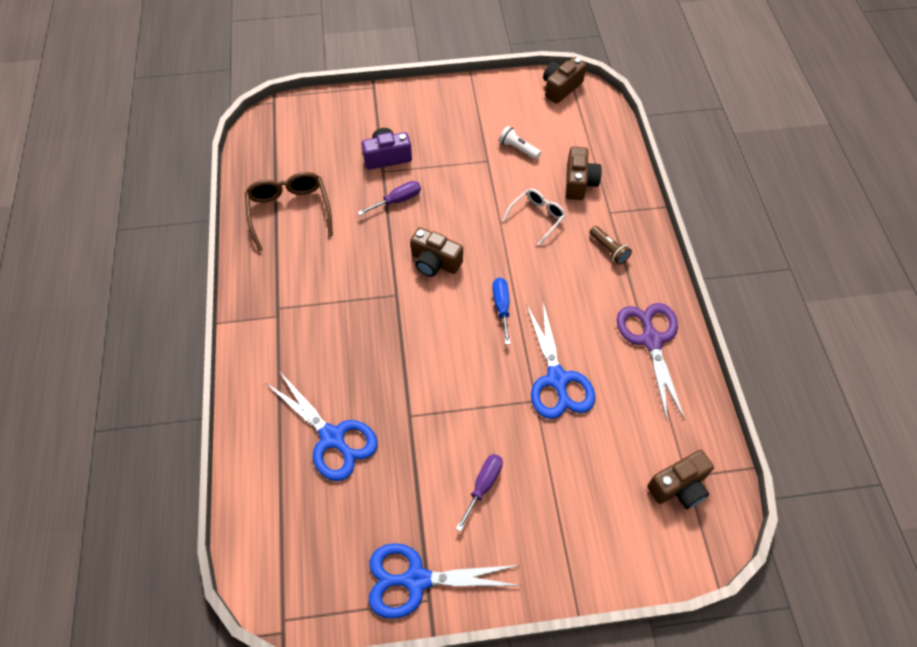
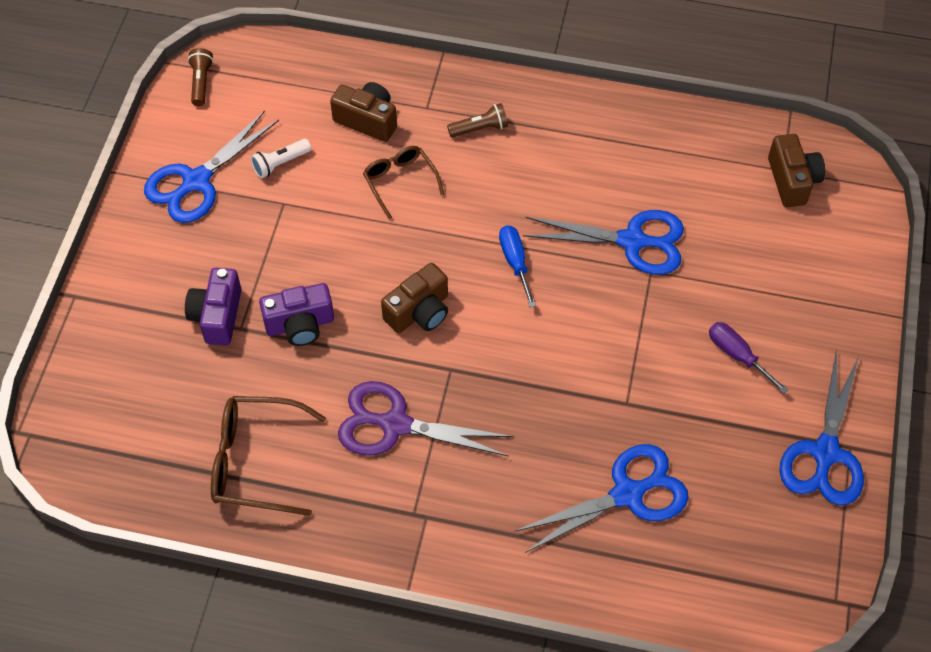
camera: 70 degrees left, 0 degrees up
purple screwdriver [358,181,421,215] -> purple camera [259,283,334,346]
blue screwdriver [492,278,511,345] -> blue screwdriver turned 60 degrees clockwise [499,225,536,308]
white glasses [503,189,566,246] -> brown glasses [363,146,444,219]
brown camera [543,57,586,104] -> brown flashlight [188,48,214,106]
purple scissors [617,303,685,420] -> purple scissors moved to [338,381,513,457]
none -> blue scissors [144,110,279,223]

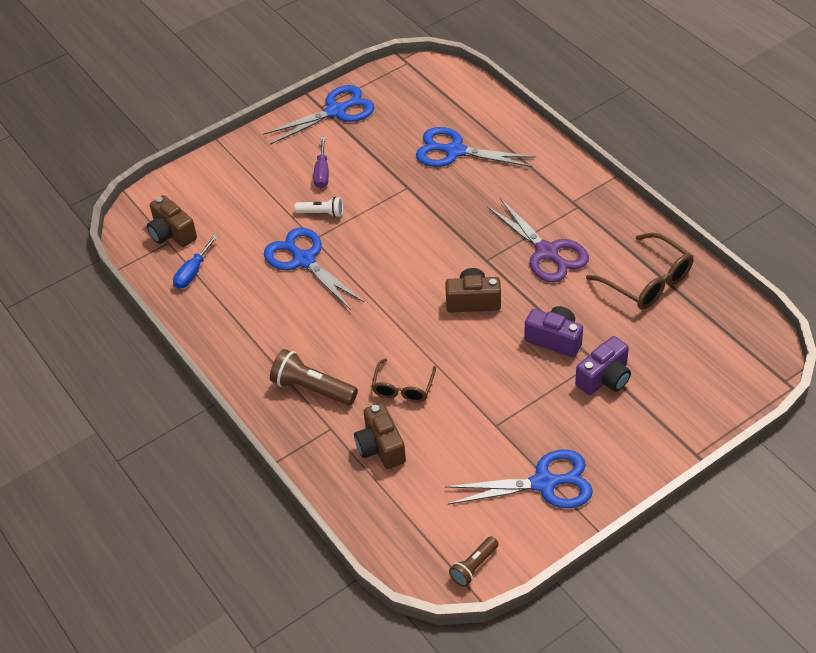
camera: 135 degrees left, 10 degrees down
white flashlight [251,139,311,178] -> white flashlight moved to [295,197,343,218]
brown flashlight [447,103,508,138] -> brown flashlight [270,349,358,405], size x1.64
blue screwdriver [499,225,536,308] -> blue screwdriver moved to [173,235,218,289]
brown camera [768,134,825,207] -> brown camera turned 75 degrees counterclockwise [147,195,197,247]

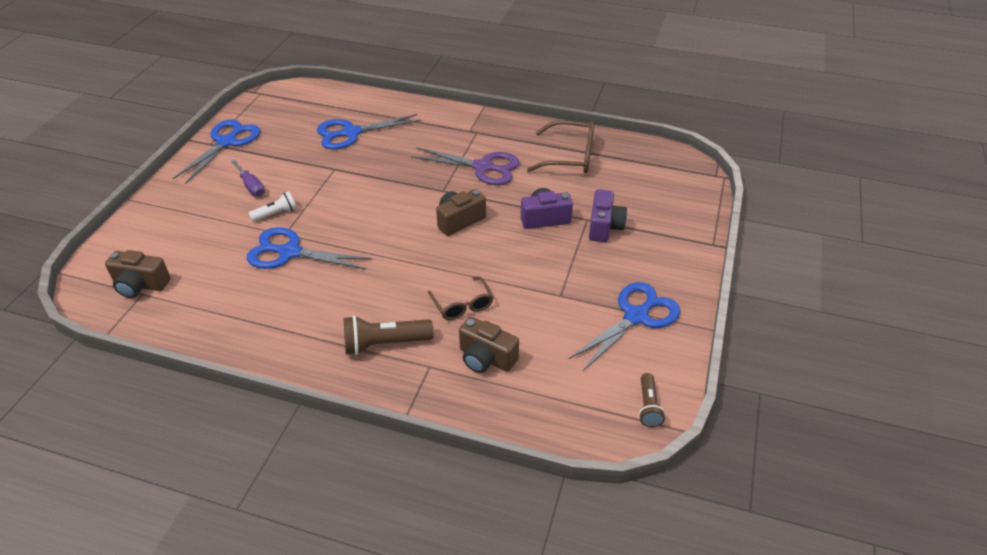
camera: 40 degrees left, 5 degrees down
blue screwdriver [173,235,218,289] -> none

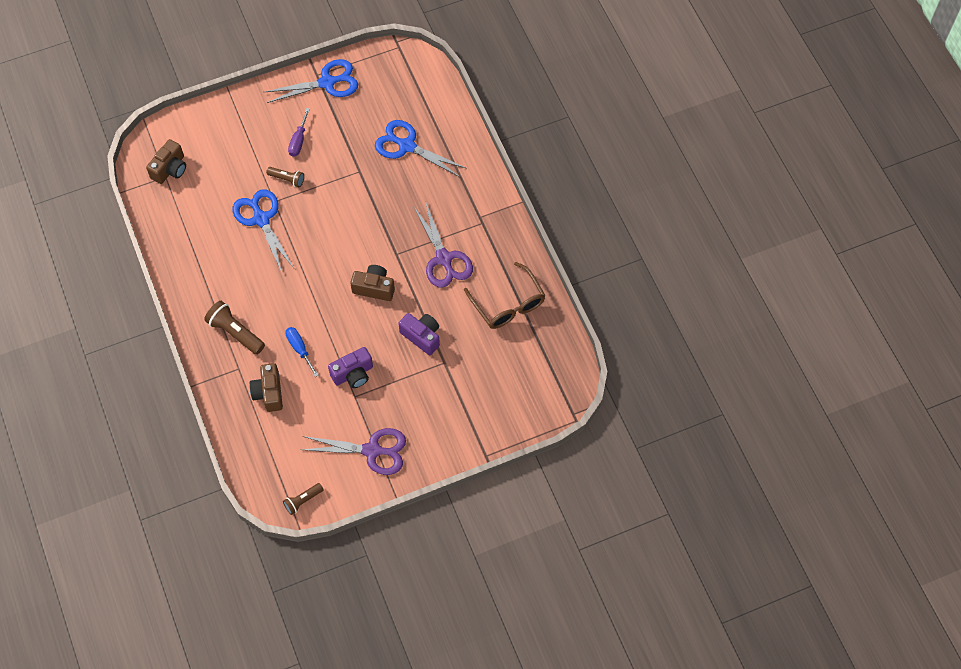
camera: 50 degrees right, 20 degrees up
brown camera [105,250,171,298] -> brown camera turned 120 degrees counterclockwise [146,139,186,184]
white flashlight [249,192,297,222] -> brown flashlight [266,167,304,187]
brown glasses [428,276,493,320] -> blue screwdriver [285,327,319,377]
blue scissors [568,282,680,371] -> purple scissors [301,428,406,475]
purple camera [589,189,627,242] -> purple camera moved to [328,347,373,388]

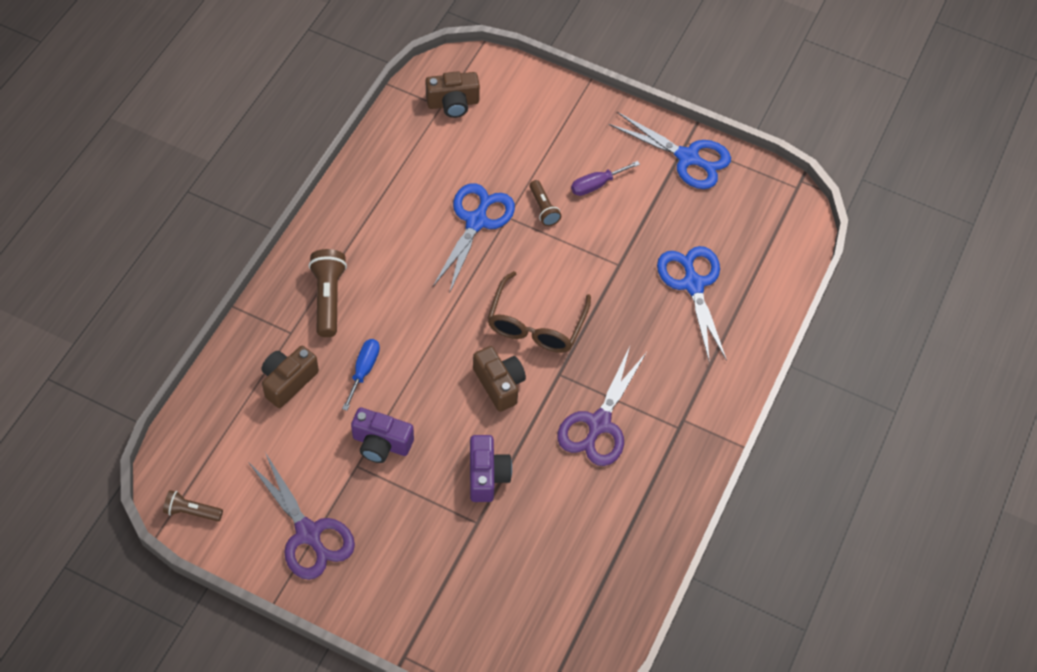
camera: 45 degrees right, 5 degrees down
brown glasses [464,262,546,329] -> brown glasses moved to [487,271,591,353]

